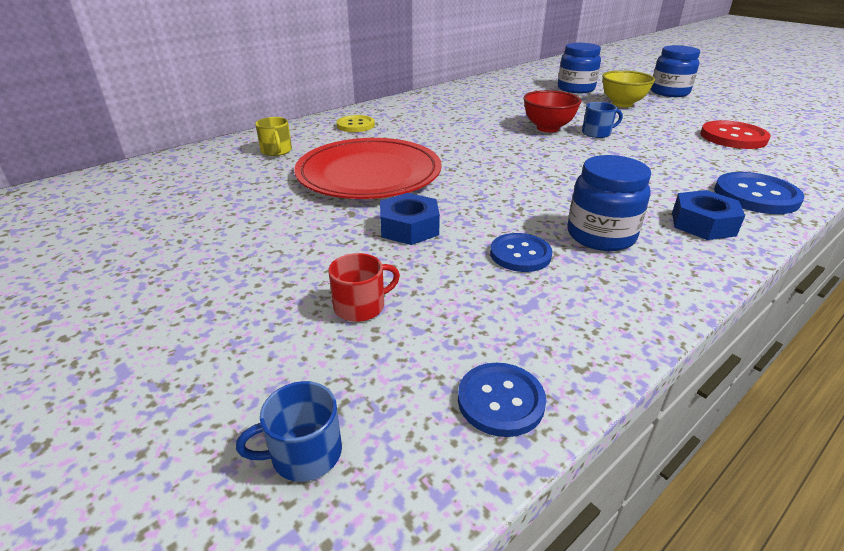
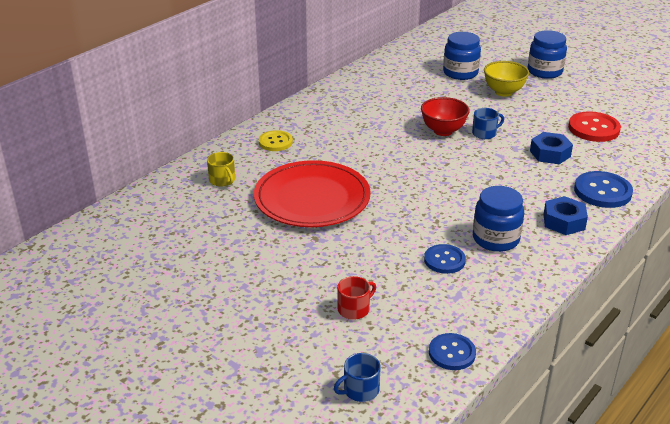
camera: 10 degrees left, 0 degrees up
blue nut [380,193,440,245] -> blue nut moved to [530,132,573,164]

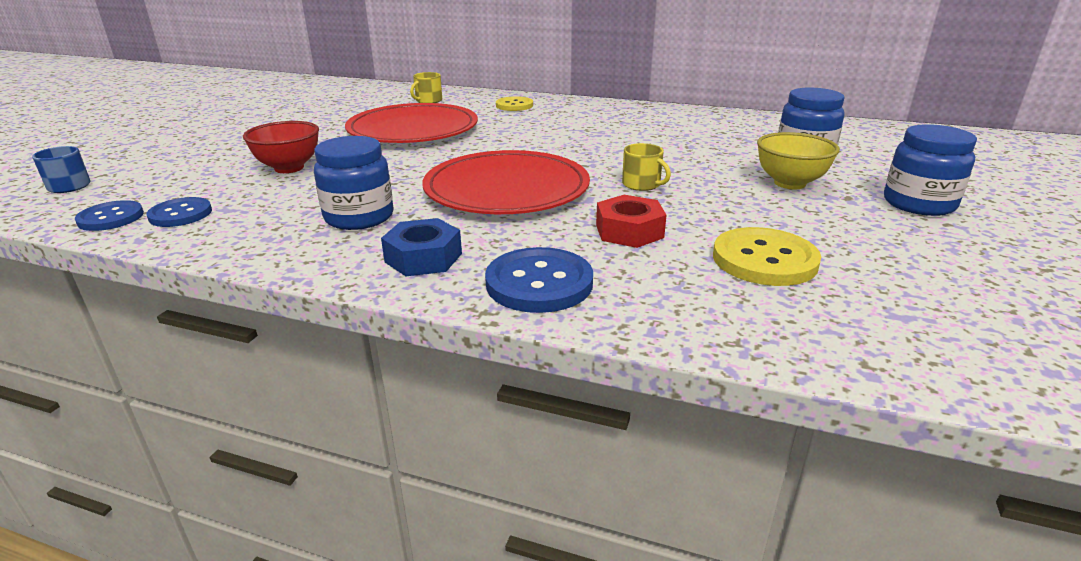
camera: 70 degrees right, 5 degrees down
red mug [337,276,376,320] -> none
red bowl [421,97,470,136] -> red bowl moved to [243,121,319,173]
blue button [424,244,466,274] -> blue button moved to [147,197,212,227]
blue mug [472,108,504,139] -> yellow mug [622,143,671,191]
blue nut [530,132,573,164] -> red nut [596,195,667,248]
red button [568,111,621,142] -> yellow button [713,227,821,286]
none -> red plate [422,150,590,214]

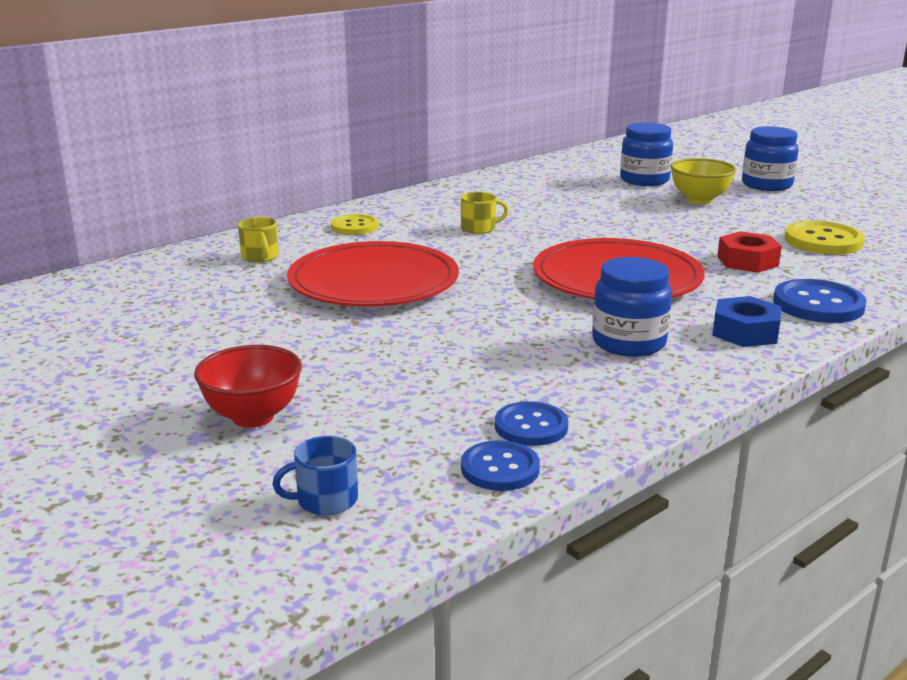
camera: 60 degrees left, 5 degrees down
red bowl [243,121,319,173] -> red bowl moved to [194,345,302,428]
yellow mug [622,143,671,191] -> yellow mug moved to [461,192,509,234]

